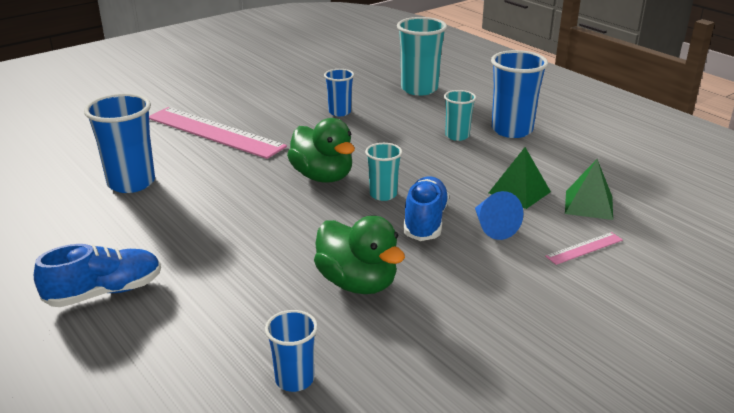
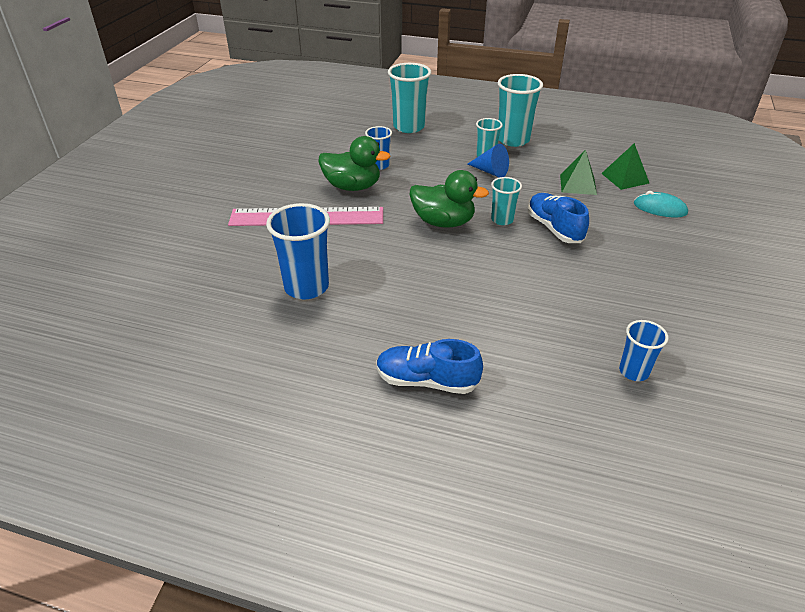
camera: 35 degrees left, 10 degrees up
blue shoe [34,244,161,307] -> blue shoe turned 105 degrees counterclockwise [376,339,483,394]
green duck [314,216,405,294] -> green duck moved to [319,136,391,191]
blue cone [475,191,523,240] -> blue cone moved to [468,144,509,177]
blue cup [491,50,548,138] -> turquoise cup [498,74,543,147]
pink ruler [545,232,623,265] -> turquoise mouse [634,191,688,217]

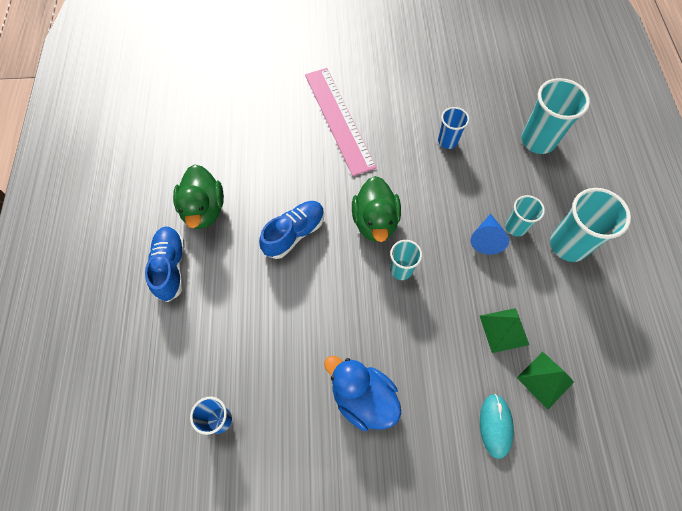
camera: 70 degrees right, 25 degrees up
blue cup [266,203,330,299] -> none
green duck [319,136,391,191] -> green duck moved to [173,164,224,229]
blue shoe [528,193,589,243] -> blue shoe moved to [259,201,324,259]
none -> blue duck [324,356,402,431]

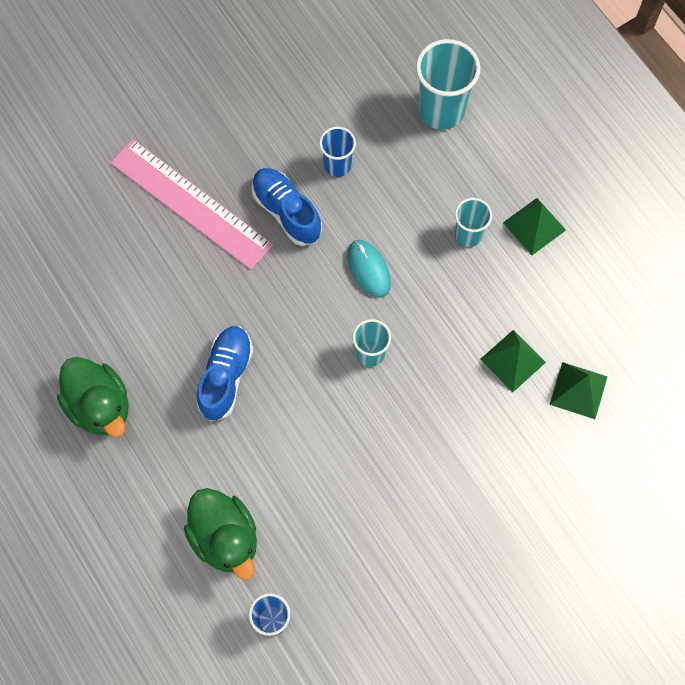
camera: 30 degrees left, 5 degrees up
blue shoe [145,227,184,302] -> blue shoe moved to [252,168,322,246]
blue duck [324,356,402,431] -> none
green duck [352,176,401,242] -> green duck moved to [184,488,257,580]
blue cone [471,214,509,255] -> none
turquoise mouse [480,394,514,459] -> turquoise mouse moved to [347,240,391,298]
turquoise cup [550,188,631,262] -> green pyramid [503,198,566,255]

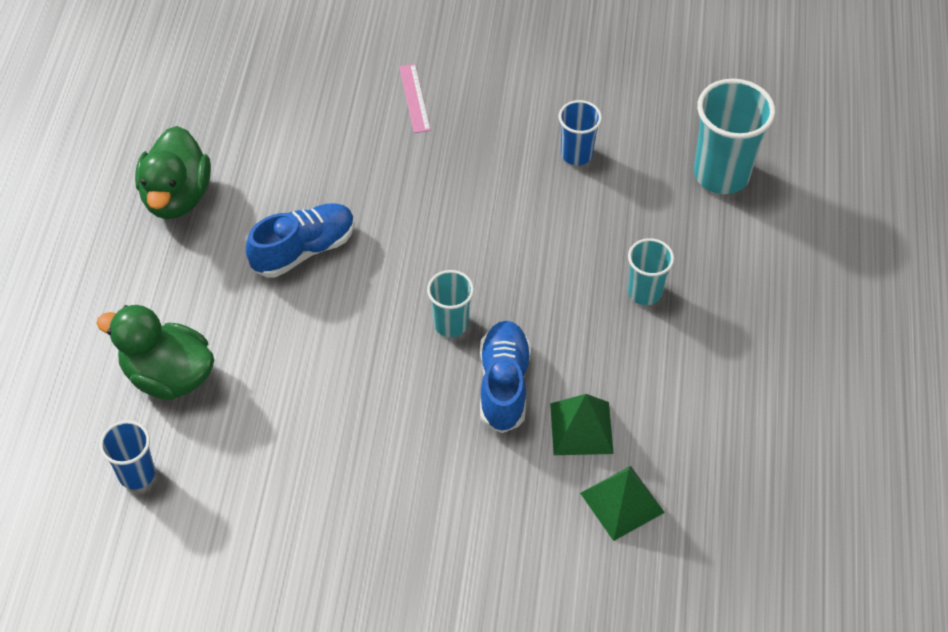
camera: 40 degrees right, 15 degrees down
pink ruler [110,139,273,270] -> pink ruler [399,64,431,133], size x0.42
green duck [184,488,257,580] -> green duck turned 105 degrees clockwise [96,305,214,400]
blue shoe [252,168,322,246] -> blue shoe moved to [480,321,531,433]
turquoise mouse [347,240,391,298] -> none
green pyramid [503,198,566,255] -> none

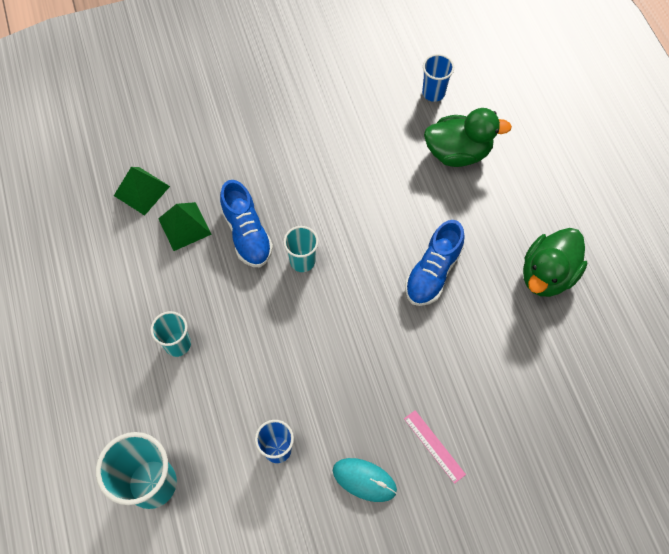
camera: 155 degrees right, 10 degrees up
green duck [135,126,211,219] -> green duck turned 120 degrees counterclockwise [523,228,588,297]
none -> turquoise mouse [333,458,397,502]

